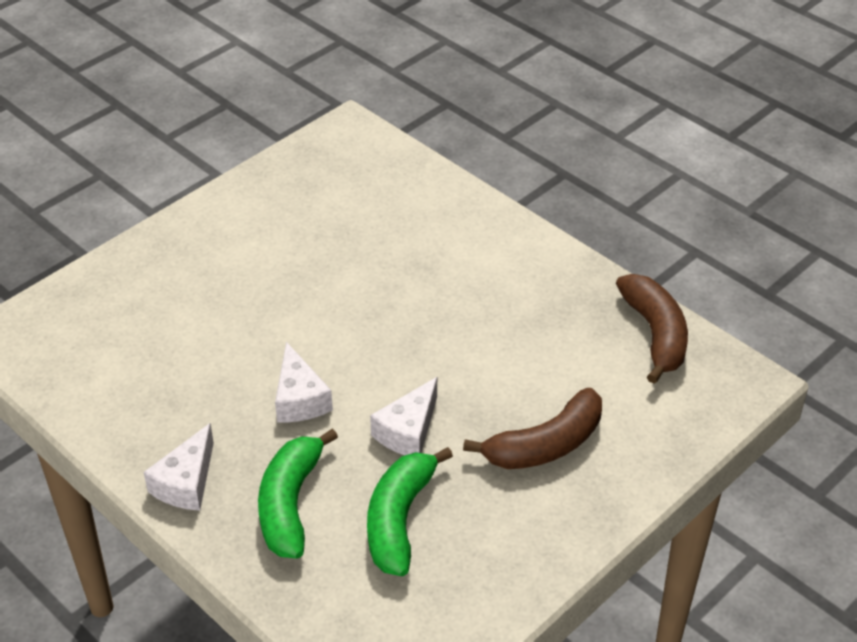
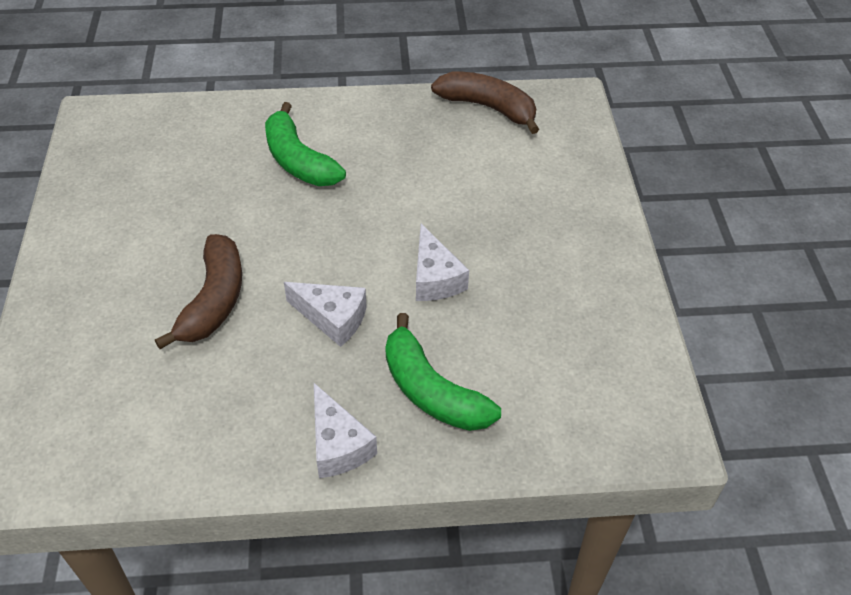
camera: 50 degrees left, 5 degrees up
green banana [367,447,453,576] -> green banana moved to [265,102,346,186]
brown banana [463,388,602,469] -> brown banana moved to [155,234,242,349]

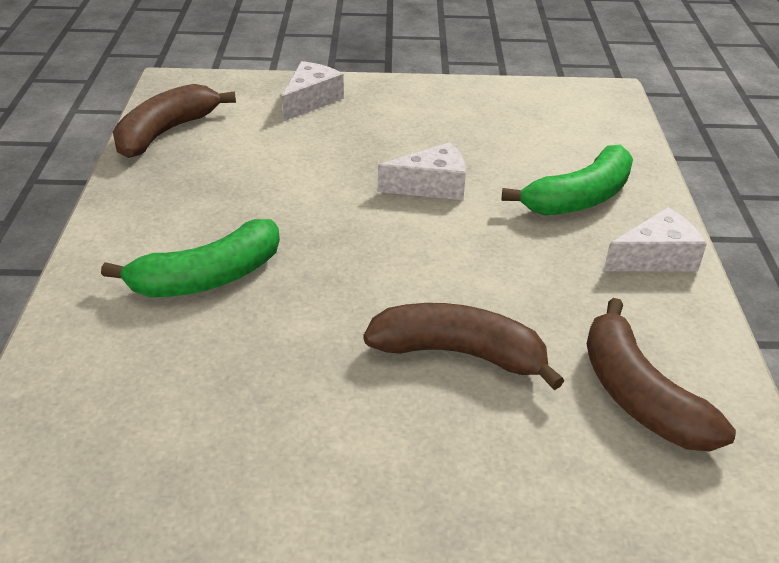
camera: 85 degrees left, 10 degrees down
white cheese [284,282,367,347] -> white cheese moved to [282,61,344,122]
none -> brown banana [586,298,736,451]

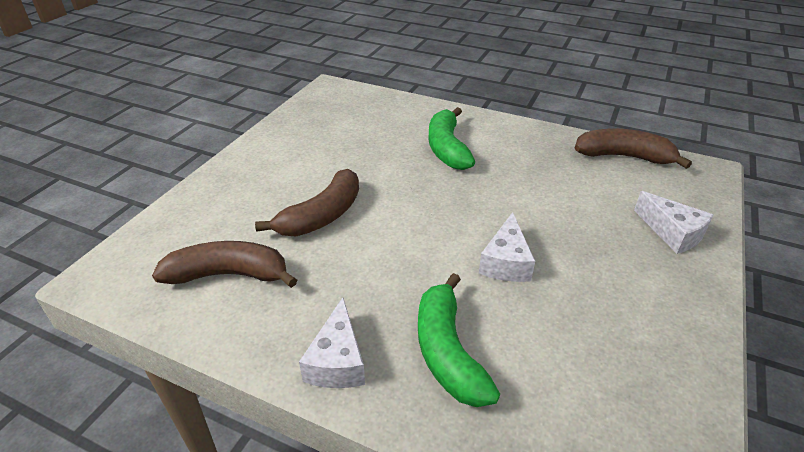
camera: 115 degrees right, 0 degrees up
brown banana [113,84,236,158] -> brown banana turned 45 degrees counterclockwise [575,129,692,169]

